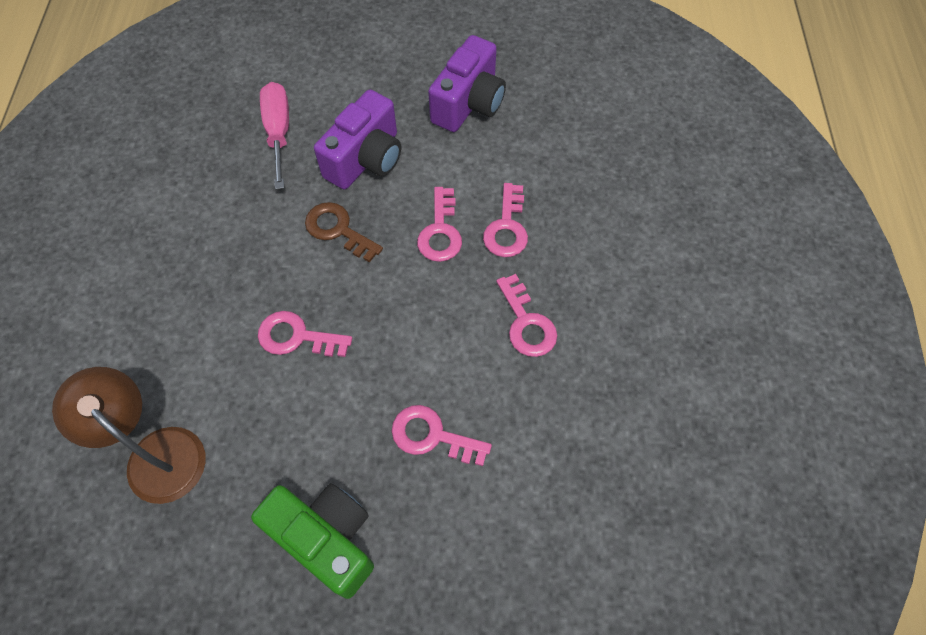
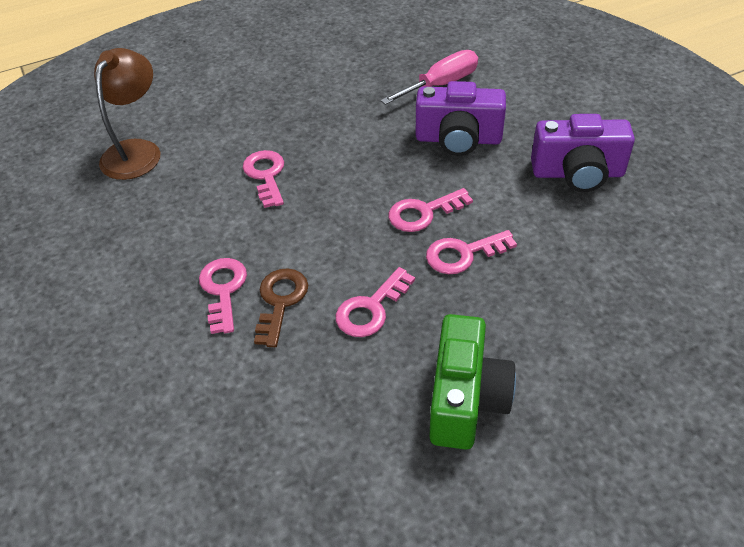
camera: 65 degrees right, 15 degrees down
green camera [251,483,374,599] -> green camera moved to [429,314,516,450]
brown key [305,202,383,263] -> brown key moved to [254,268,308,347]

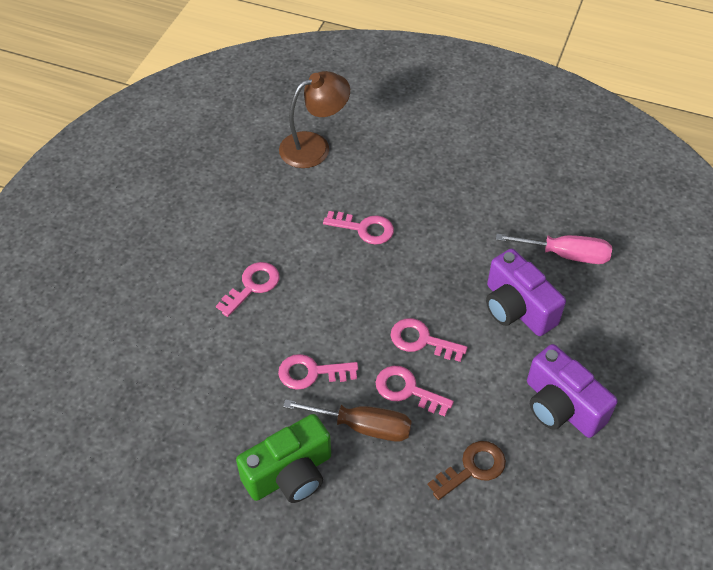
camera: 45 degrees right, 5 degrees up
pink key [243,150,284,208] -> pink key turned 75 degrees clockwise [323,211,394,245]
brown key [254,268,308,347] -> brown key moved to [428,441,506,500]
none -> brown screwdriver [283,399,412,442]

